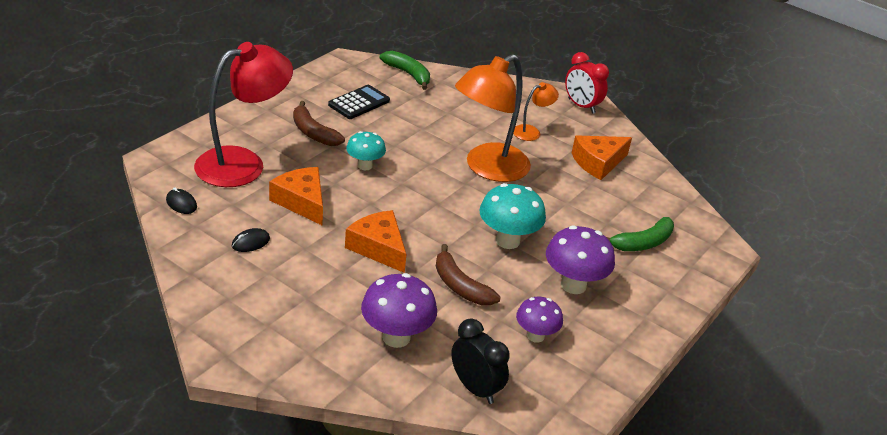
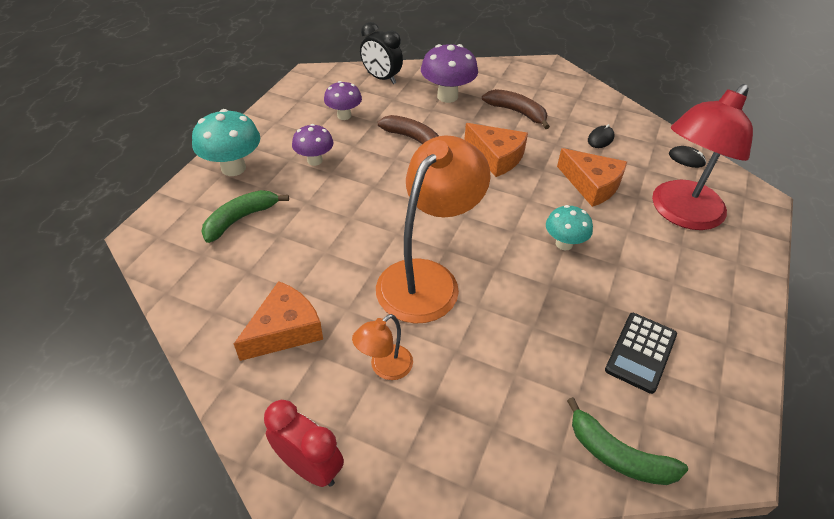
camera: 170 degrees right, 10 degrees up
brown banana [293,101,345,146] -> brown banana moved to [482,89,550,129]
turquoise mushroom [479,183,546,249] -> turquoise mushroom moved to [192,109,260,176]
purple mushroom [546,226,615,294] -> purple mushroom [292,124,333,166], size x0.64

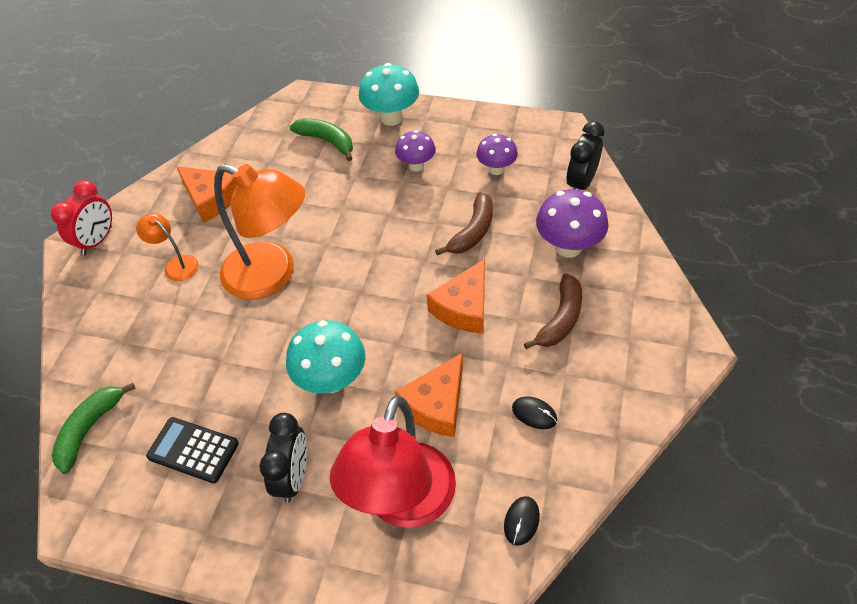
camera: 85 degrees right, 5 degrees up
turquoise mushroom [546,205,593,251] -> turquoise mushroom [286,320,366,394], size x1.56
red lamp [652,84,753,230] -> red lamp turned 105 degrees counterclockwise [330,396,456,528]
none -> black clock [259,413,307,503]

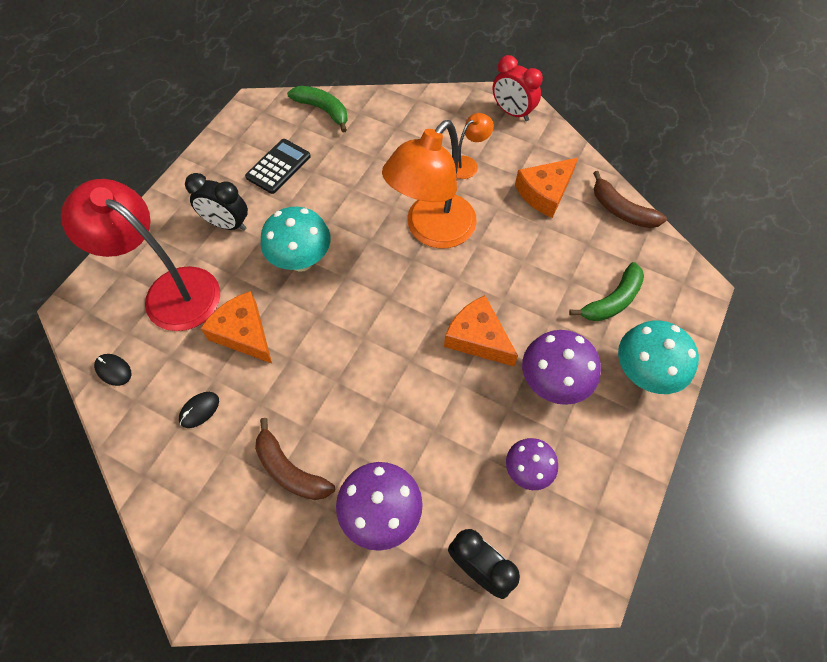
camera: 100 degrees right, 10 degrees up
purple mushroom [395,130,436,172] -> purple mushroom [522,330,601,405], size x1.56
orange cheese [427,259,485,333] -> orange cheese moved to [444,295,518,366]
brown banana [435,192,493,255] -> brown banana moved to [593,171,667,228]

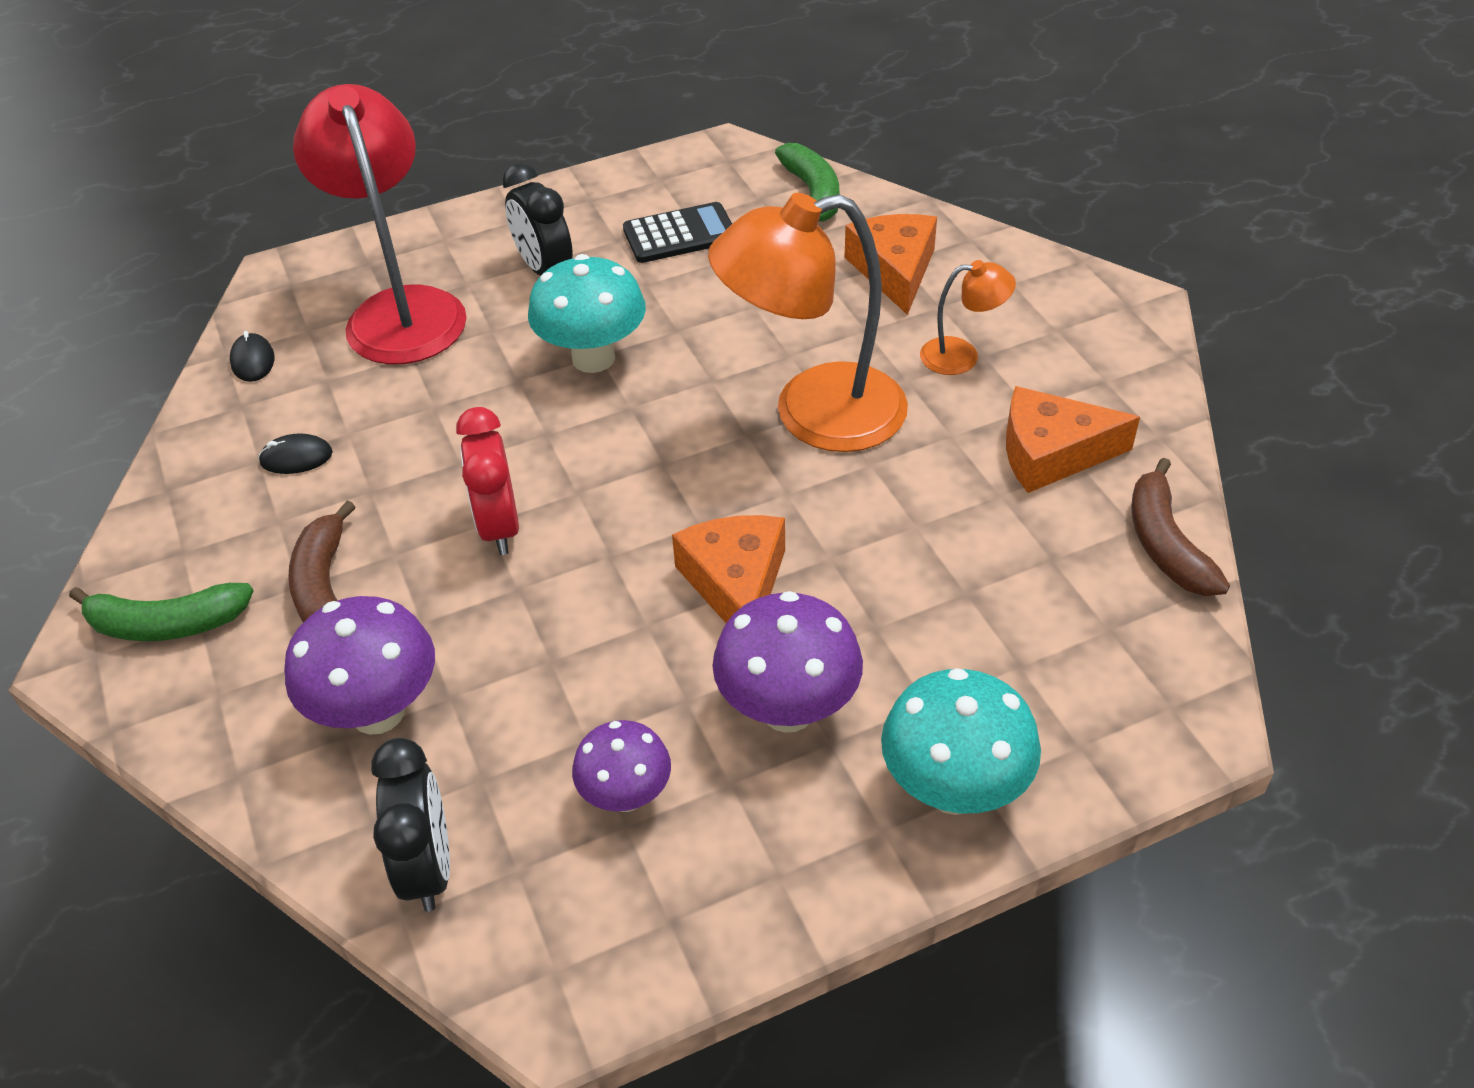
camera: 40 degrees right, 15 degrees down
orange cheese [200,291,272,364] -> orange cheese moved to [845,214,937,315]
red clock [493,55,543,121] -> red clock moved to [456,407,519,555]
green banana [569,262,644,321] -> green banana moved to [69,583,253,641]

